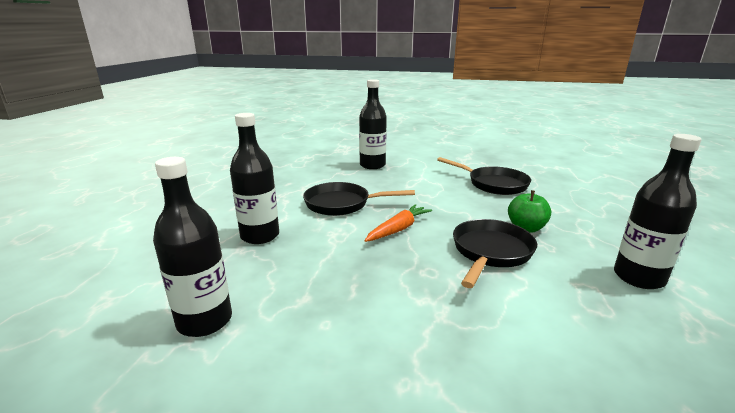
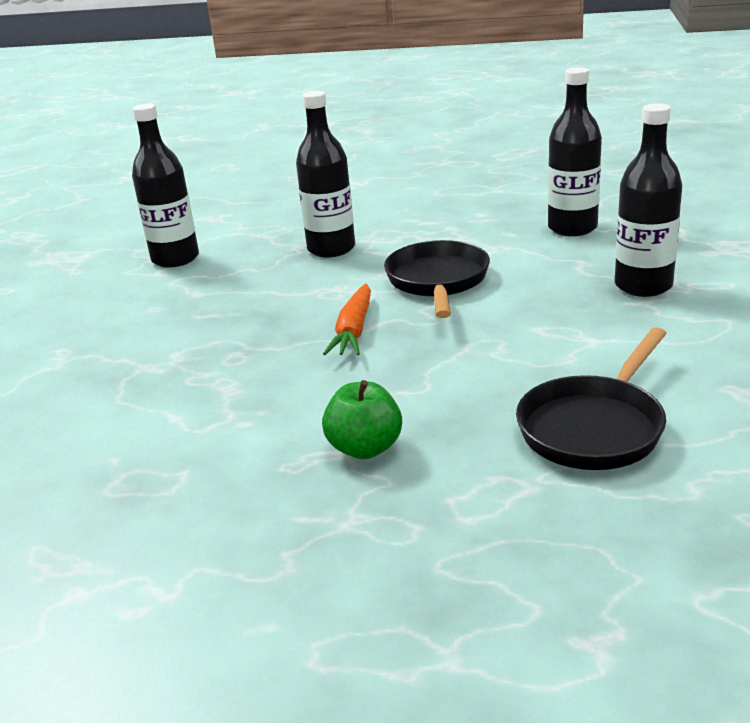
camera: 90 degrees right, 5 degrees up
orange carrot [364,204,432,242] -> orange carrot turned 60 degrees clockwise [323,283,371,355]
black pan [453,219,537,288] -> none
black bottle [614,134,701,289] -> black bottle moved to [548,67,602,236]

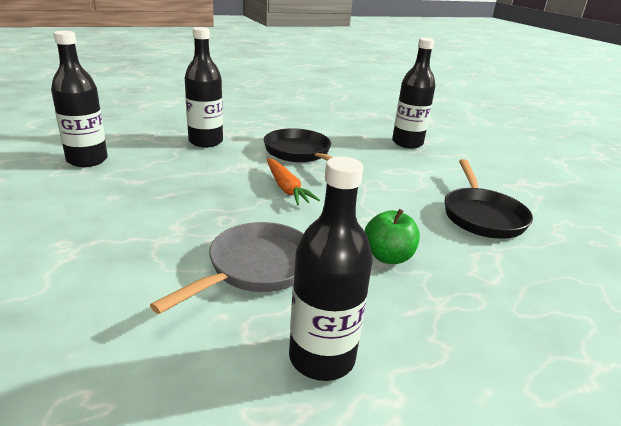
camera: 40 degrees left, 0 degrees up
black bottle [548,67,602,236] -> black bottle moved to [289,157,373,381]
none -> grey pan [150,222,304,314]

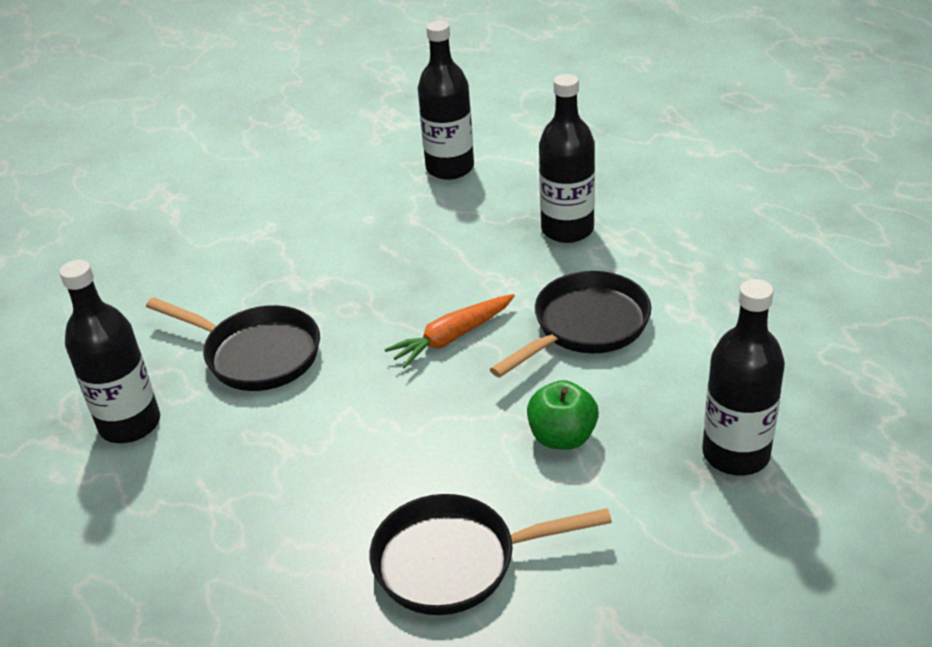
camera: 85 degrees right, 10 degrees up
grey pan [150,222,304,314] -> black pan [146,297,320,391]
green apple [365,209,420,264] -> green apple moved to [527,380,599,450]

